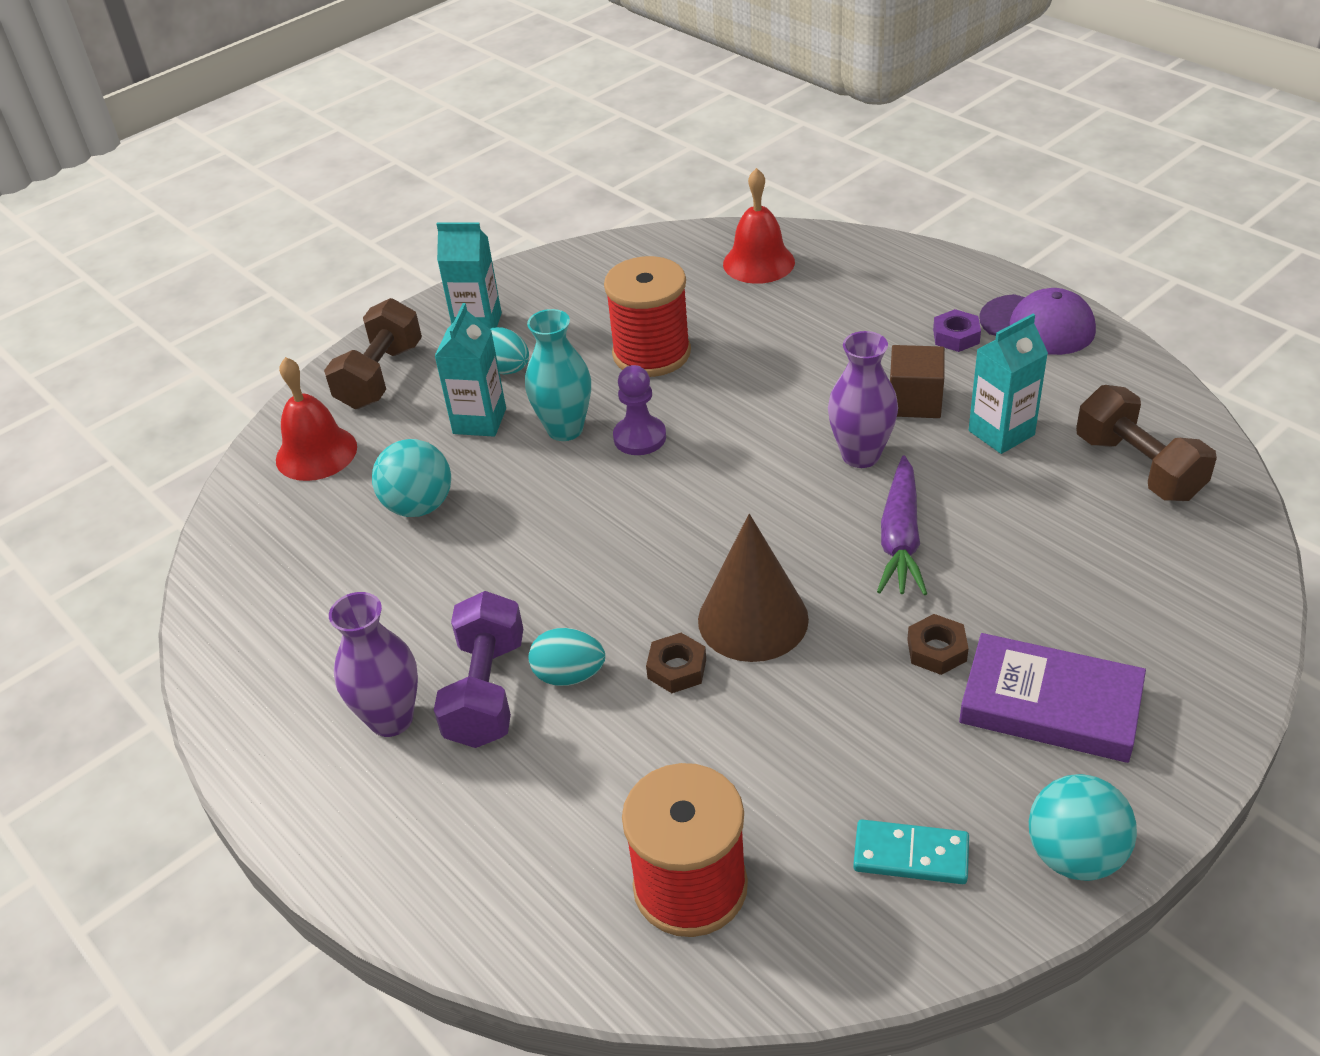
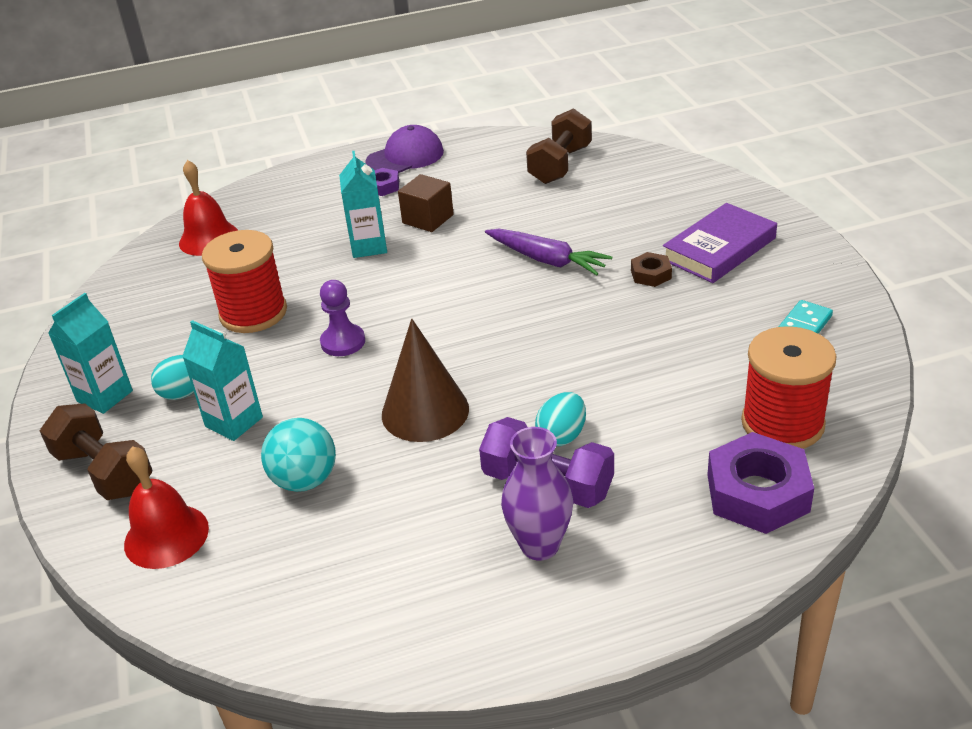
camera: 65 degrees left, 5 degrees down
turquoise vase [525,309,591,441] -> none
brown nut [646,633,706,693] -> none
brown cone [698,514,809,662] -> brown cone moved to [382,319,469,442]
purple vase [828,331,898,468] -> none
turquoise carton [969,314,1048,454] -> turquoise carton moved to [339,151,387,258]
turquoise ball [1029,774,1137,881] -> none
brown dumbbell [1076,385,1217,501] -> brown dumbbell turned 60 degrees counterclockwise [526,108,592,184]
none -> purple nut [707,432,814,534]

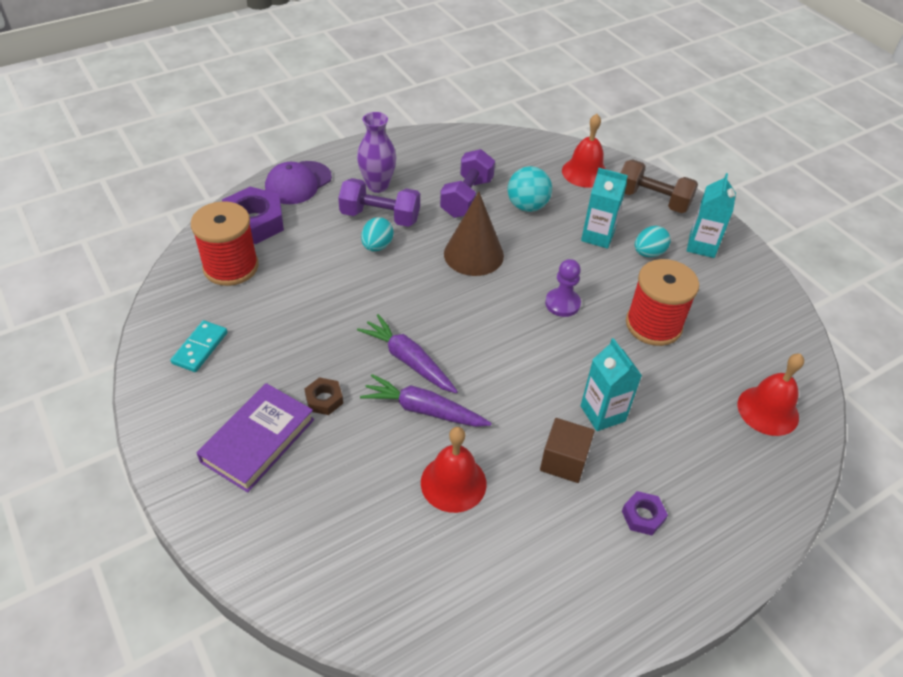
camera: 160 degrees right, 10 degrees up
purple cap [365,125,444,173] -> purple cap moved to [265,161,332,204]
brown dumbbell [526,108,592,184] -> none
none -> purple carrot [357,314,458,393]
none -> red bell [421,427,487,513]
none -> purple dumbbell [440,149,495,218]

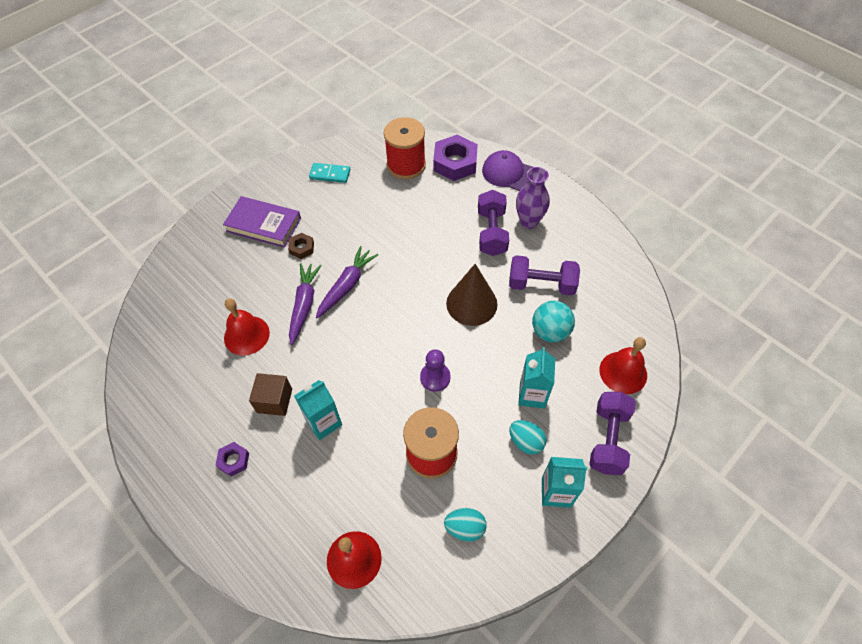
camera: 80 degrees right, 10 degrees up
turquoise egg [361,217,393,251] -> turquoise egg moved to [444,508,487,542]
brown dumbbell [621,160,698,213] -> purple dumbbell [589,392,636,475]

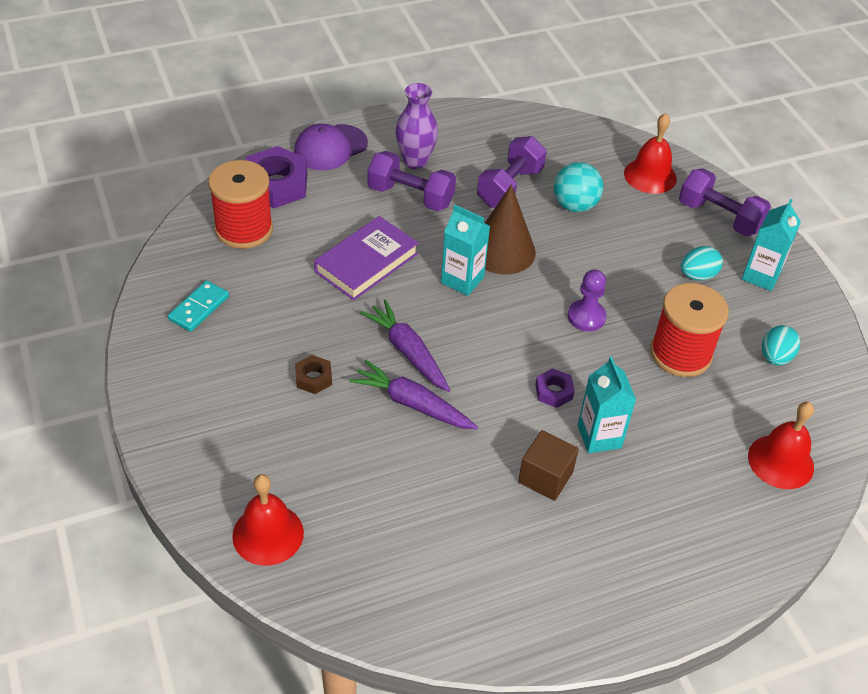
camera: 70 degrees left, 10 degrees down
purple nut [216,442,249,477] -> purple nut moved to [535,368,575,408]
purple book [223,196,301,248] -> purple book moved to [314,216,419,300]
red bell [224,298,270,355] -> red bell moved to [232,474,304,566]
turquoise carton [518,347,555,409] -> turquoise carton moved to [441,205,490,296]

